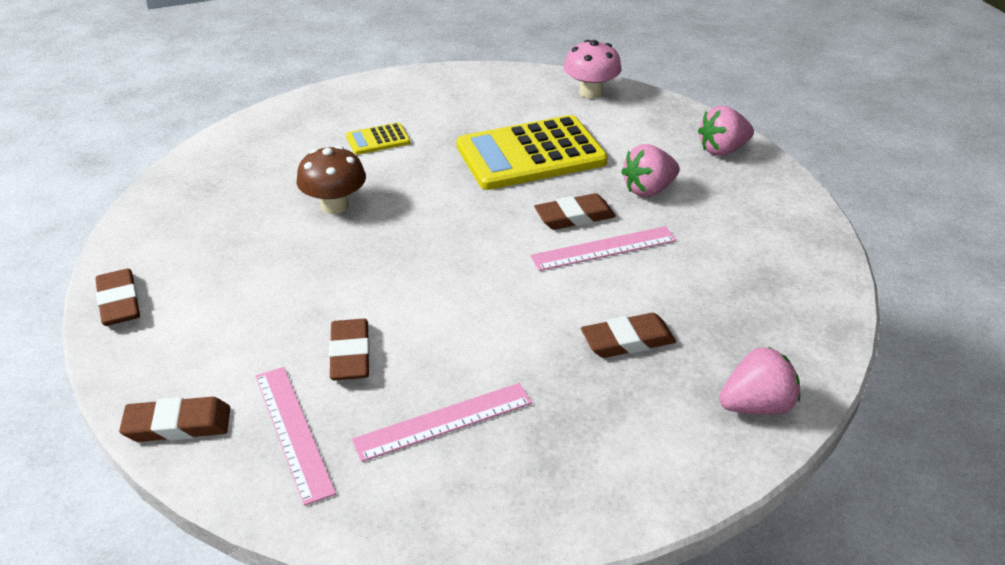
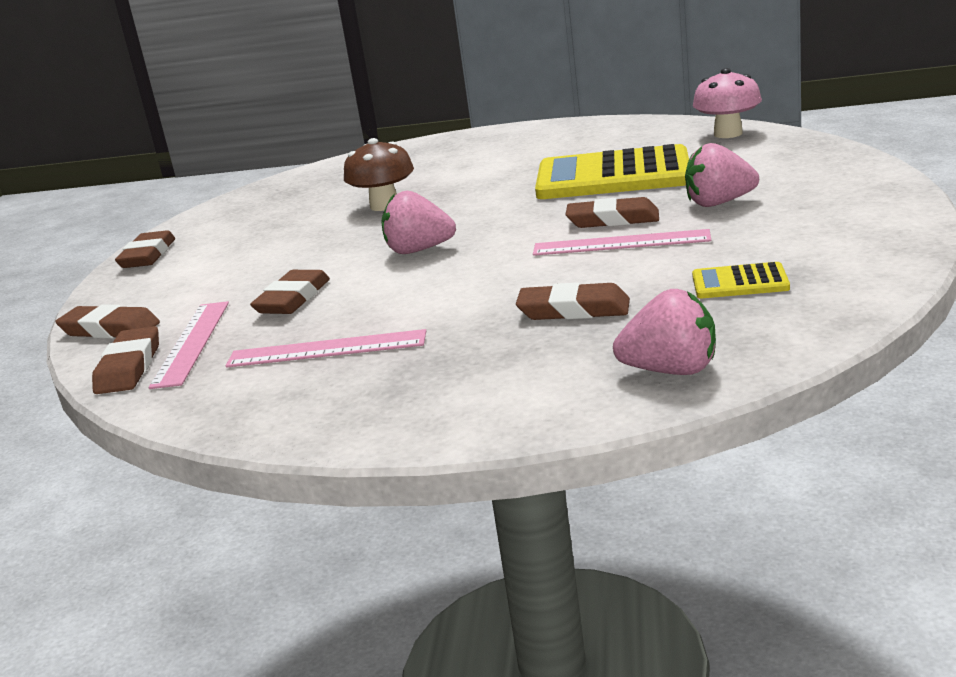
camera: 30 degrees right, 15 degrees down
yellow calculator [346,123,410,155] -> yellow calculator moved to [692,262,790,298]
pink strawberry [698,106,754,156] -> pink strawberry moved to [381,191,456,254]
none -> brown eraser [92,326,159,394]

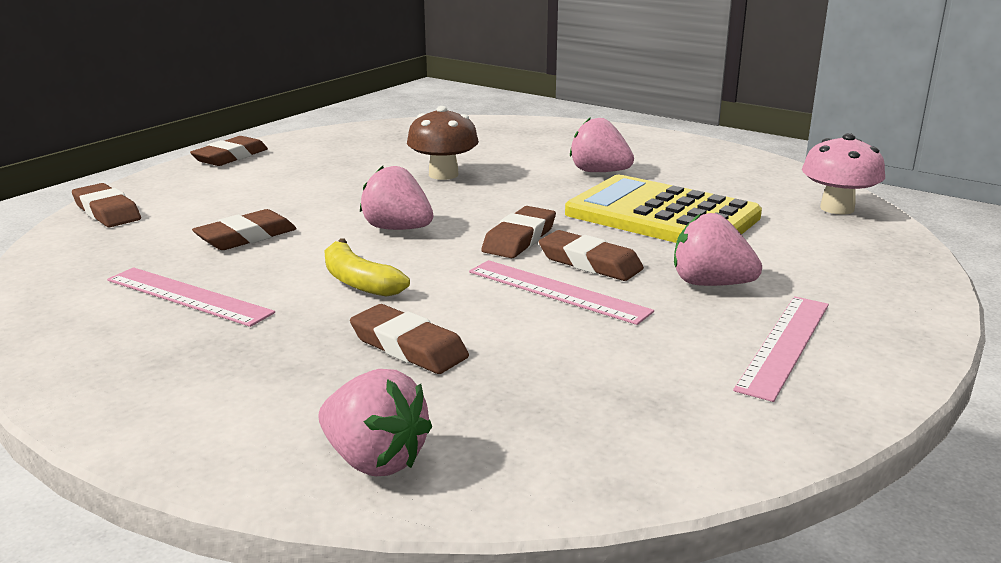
camera: 25 degrees right, 0 degrees up
brown eraser [92,326,159,394] -> brown eraser moved to [481,206,556,258]
pink ruler [149,301,229,389] -> pink ruler moved to [733,296,829,402]
yellow calculator [692,262,790,298] -> none
none -> yellow banana [324,238,410,297]
none -> pink strawberry [570,117,634,172]

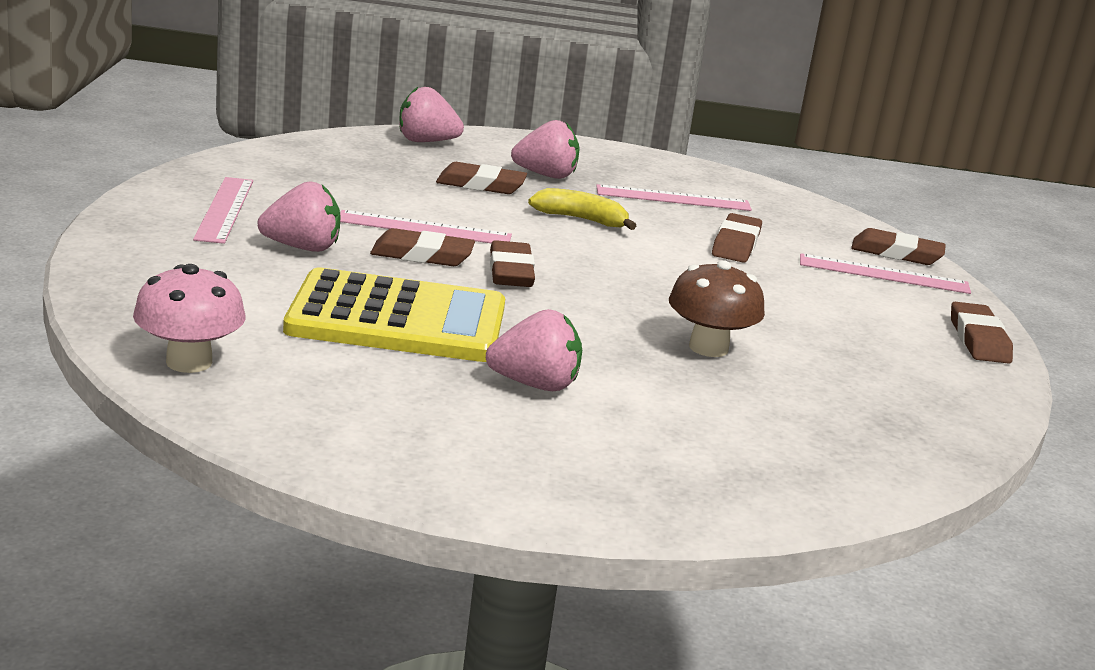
camera: 145 degrees right, 0 degrees up
pink strawberry [360,166,433,230] -> pink strawberry moved to [511,120,580,179]
none -> pink ruler [800,253,971,294]

